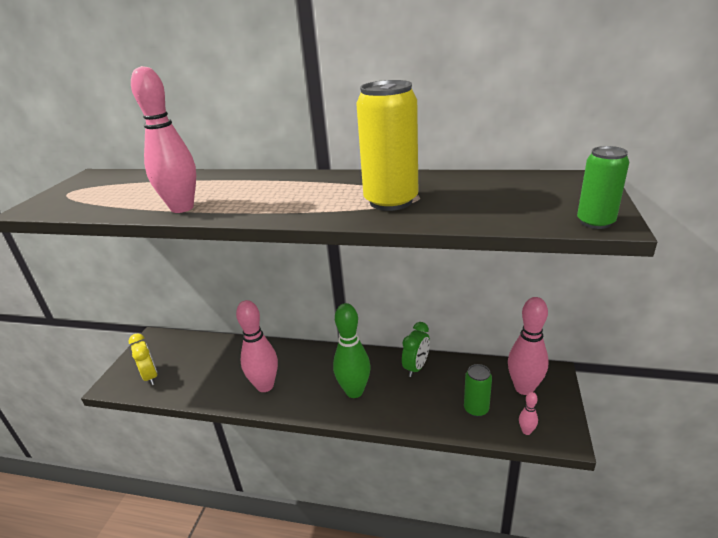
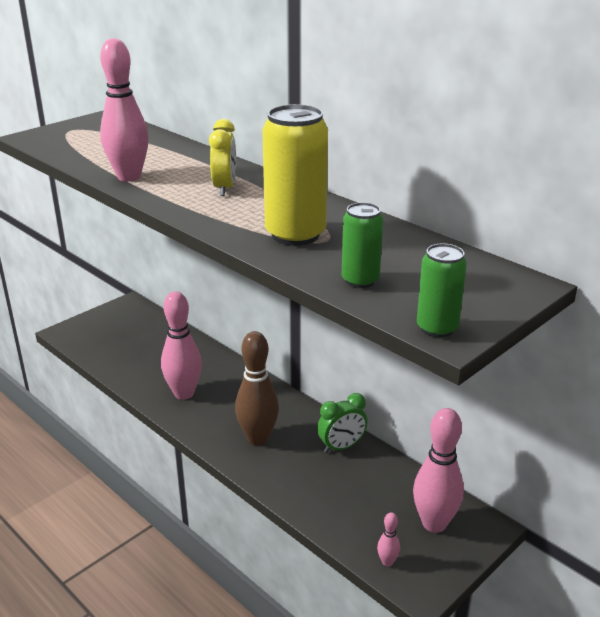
camera: 30 degrees right, 0 degrees up
yellow clock [129,333,157,385] -> yellow clock moved to [209,119,236,196]
green bowling pin [333,303,371,398] -> brown bowling pin [235,331,279,446]
green can [464,364,492,417] -> green can moved to [342,202,383,288]

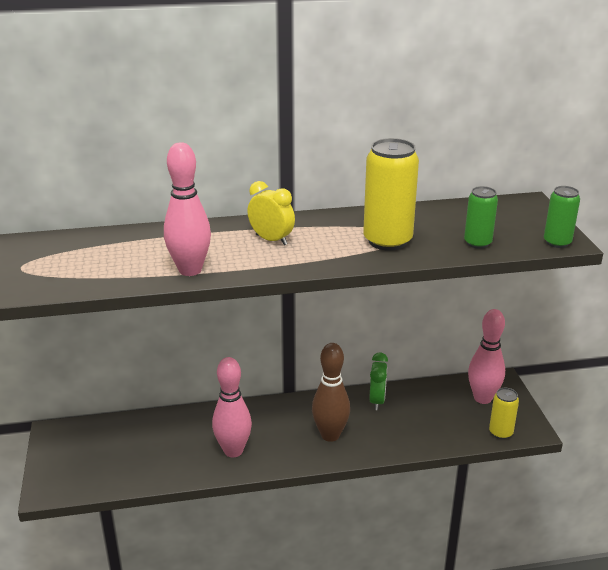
camera: 55 degrees left, 0 degrees up
pink bowling pin [377,512,400,567] -> yellow can [489,387,519,439]

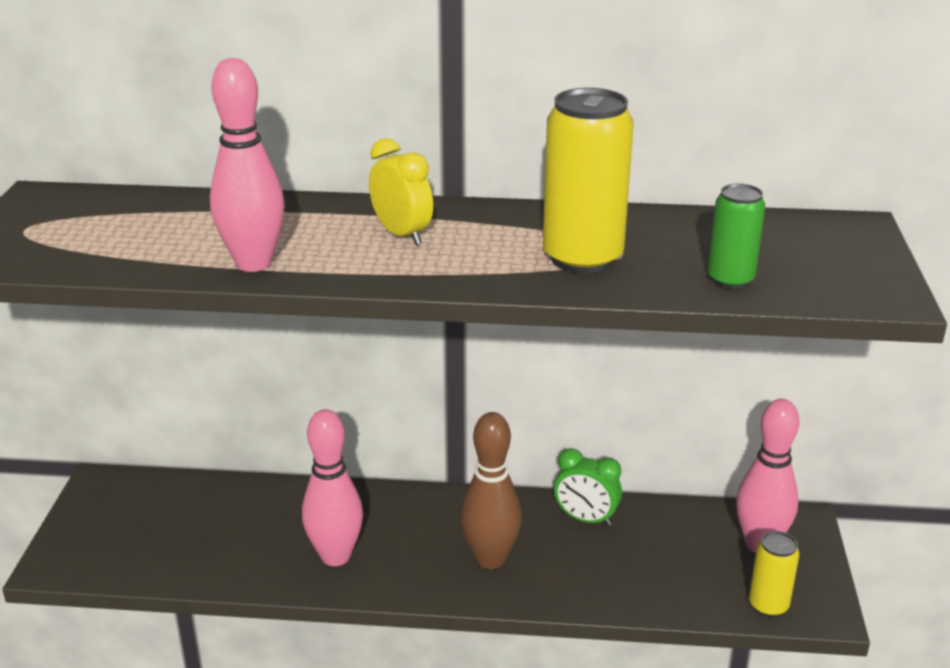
camera: 15 degrees right, 0 degrees up
green clock [369,352,388,410] -> green clock turned 90 degrees clockwise [554,448,622,526]
green can [544,186,580,248] -> none

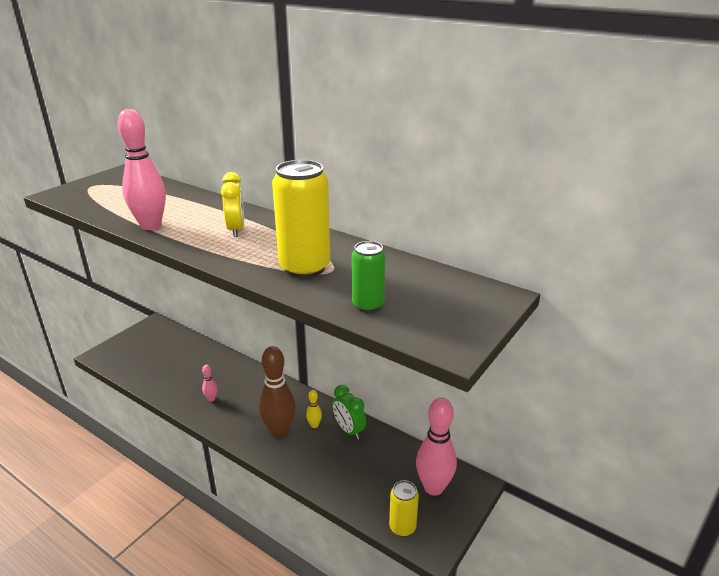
camera: 30 degrees right, 0 degrees up
pink bowling pin [302,409,363,566] -> pink bowling pin [202,365,217,402], size x0.44
none -> yellow bowling pin [306,390,322,428]

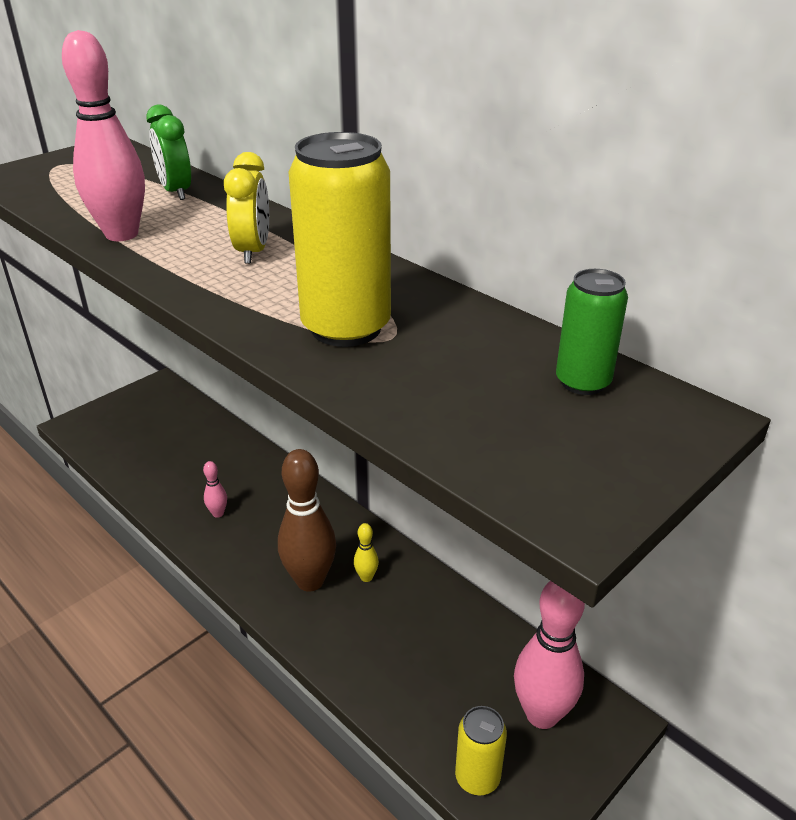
camera: 10 degrees right, 5 degrees up
green clock [332,385,366,439] -> green clock moved to [146,104,191,200]
green can [352,241,385,312] -> green can moved to [556,269,628,395]

